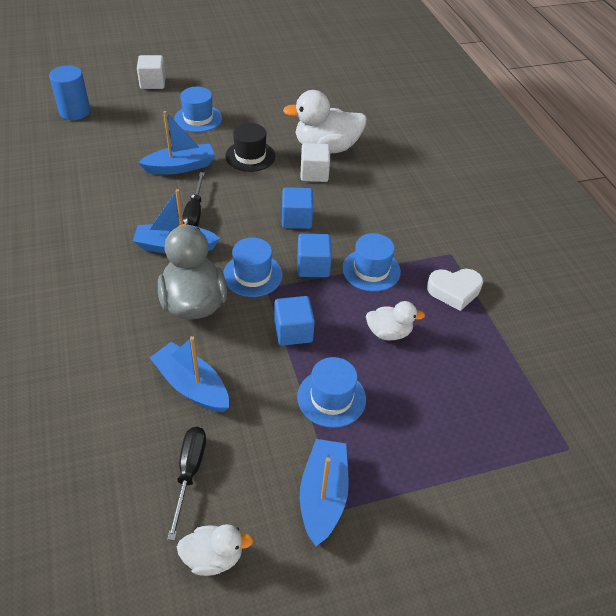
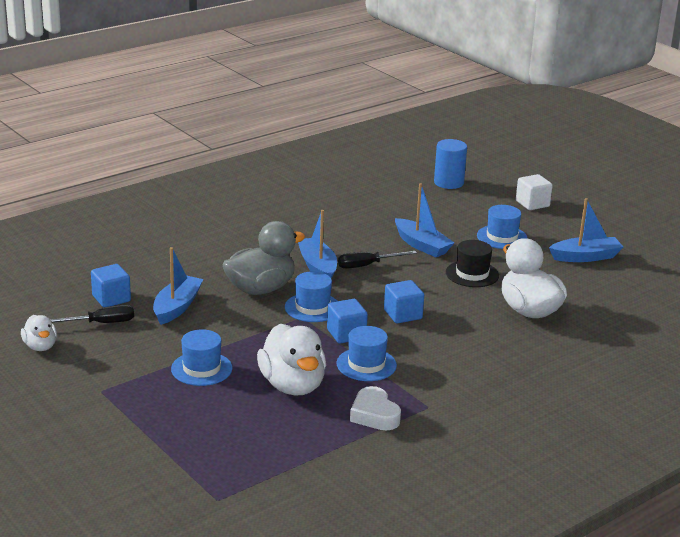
camera: 70 degrees right, 20 degrees down
blue cube [274,296,315,346] -> blue cube moved to [91,264,131,307]
white cube [300,143,330,182] -> none
blue boat [300,439,349,546] -> blue boat moved to [549,198,623,262]
white duck [366,301,425,340] -> white duck [257,324,326,395], size x1.85

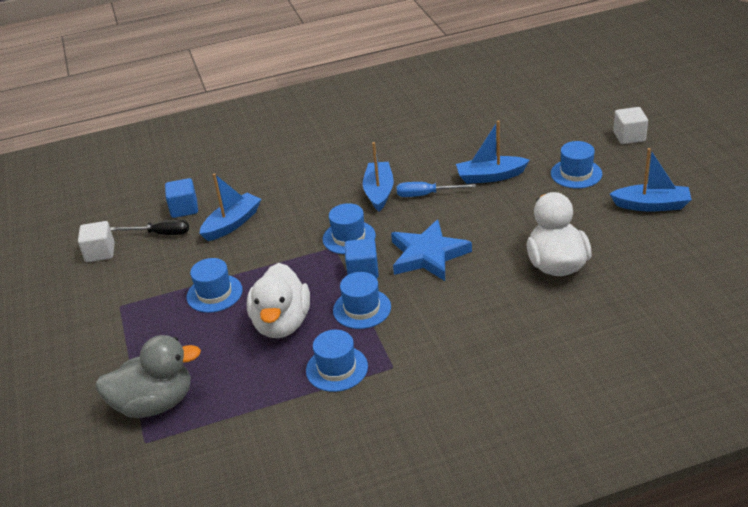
camera: 25 degrees right, 10 degrees up
white duck [21,315,57,351] -> white cube [78,221,115,262]
grey duck [223,221,305,295] -> grey duck moved to [95,335,201,418]
black screwdriver [338,251,417,269] -> blue screwdriver [397,182,476,197]
white heart [350,386,401,431] -> blue hat [306,330,368,392]
blue cube [384,280,424,323] -> blue star [391,220,472,281]
blue boat [395,183,454,257] -> blue boat turned 105 degrees clockwise [456,120,530,184]
blue cylinder [434,139,467,189] -> none
black hat [446,240,499,287] -> none

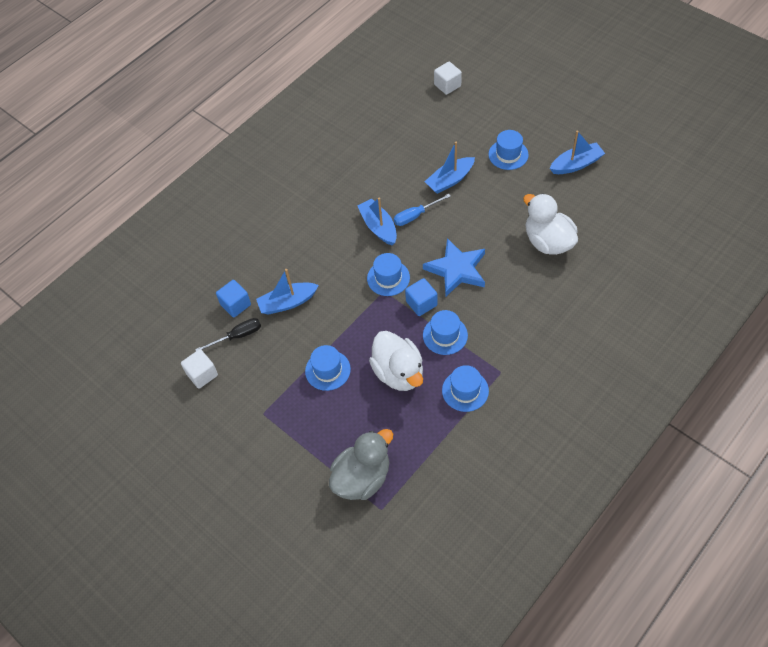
camera: 30 degrees left, 20 degrees up
blue boat [199,173,261,241] -> blue boat turned 120 degrees counterclockwise [256,269,319,315]
white cube [613,107,648,144] -> white cube moved to [434,62,462,95]

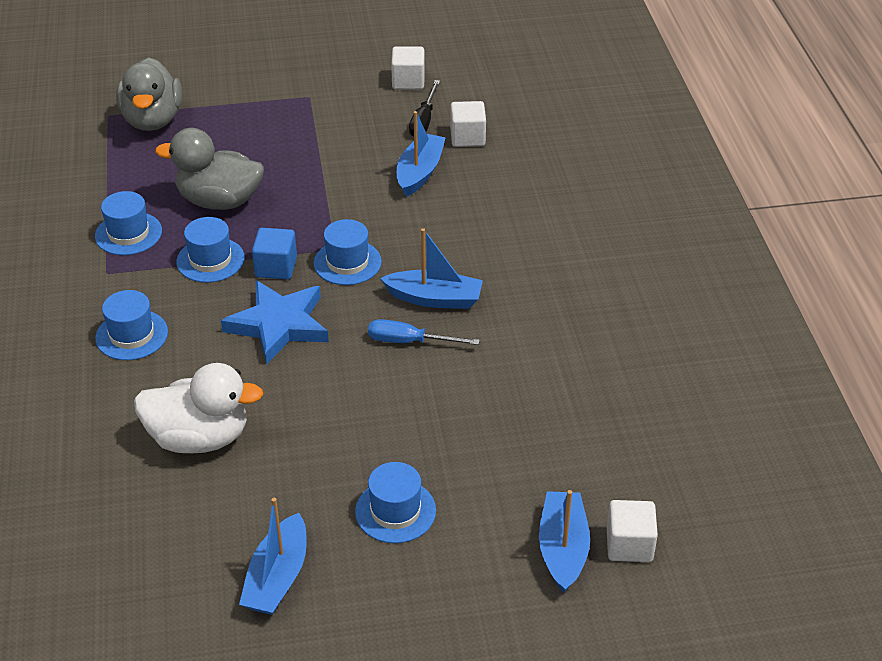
camera: 125 degrees right, 15 degrees down
blue cube [216,280,251,317] -> white cube [450,101,486,147]
blue hat [305,345,351,391] -> blue hat moved to [95,290,168,360]
white duck [369,331,423,391] -> grey duck [155,128,264,210]
blue screwdriver [394,194,451,226] -> blue screwdriver turned 90 degrees counterclockwise [368,319,480,345]
blue boat [424,142,475,194] -> blue boat moved to [539,490,590,593]

